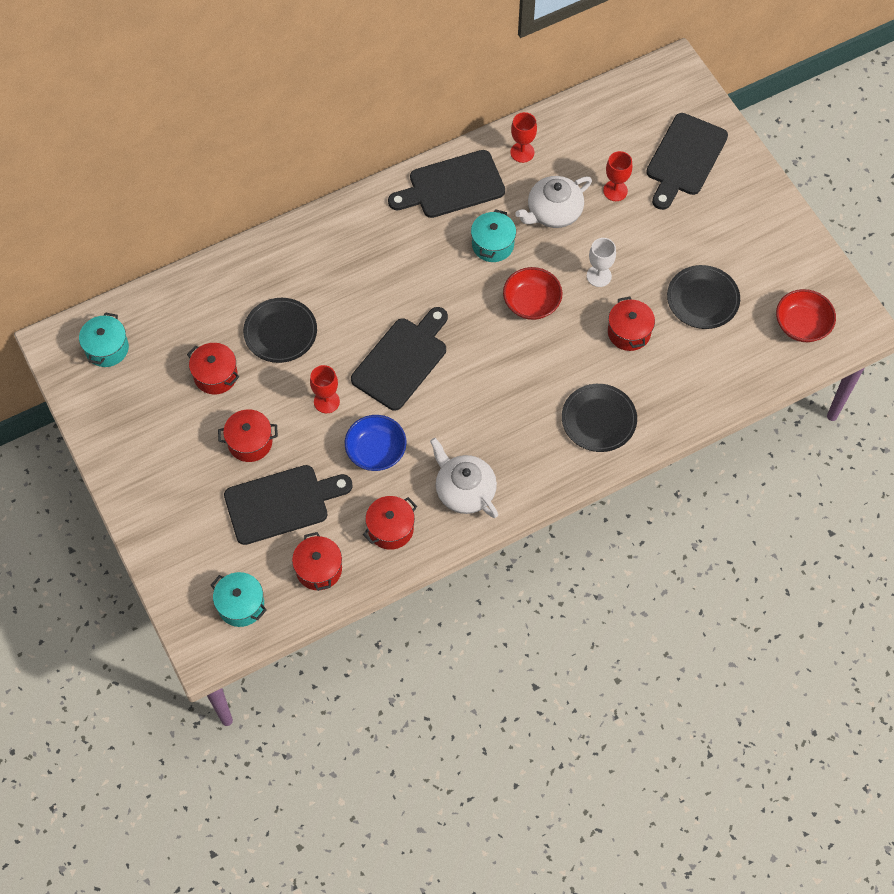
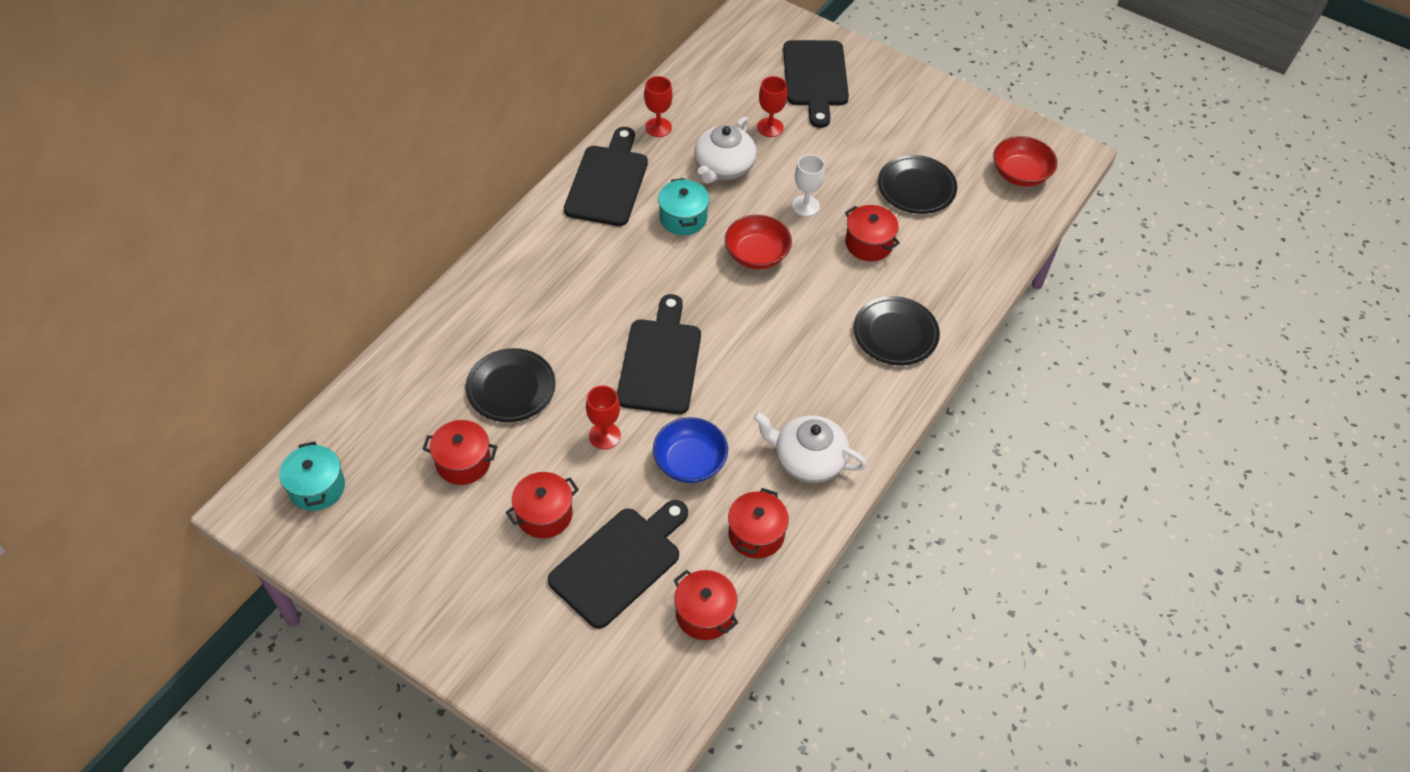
camera: 30 degrees left, 10 degrees down
turquoise pot [211,572,267,627] -> none
black cutting board [388,150,505,218] -> black cutting board turned 150 degrees clockwise [564,127,648,226]

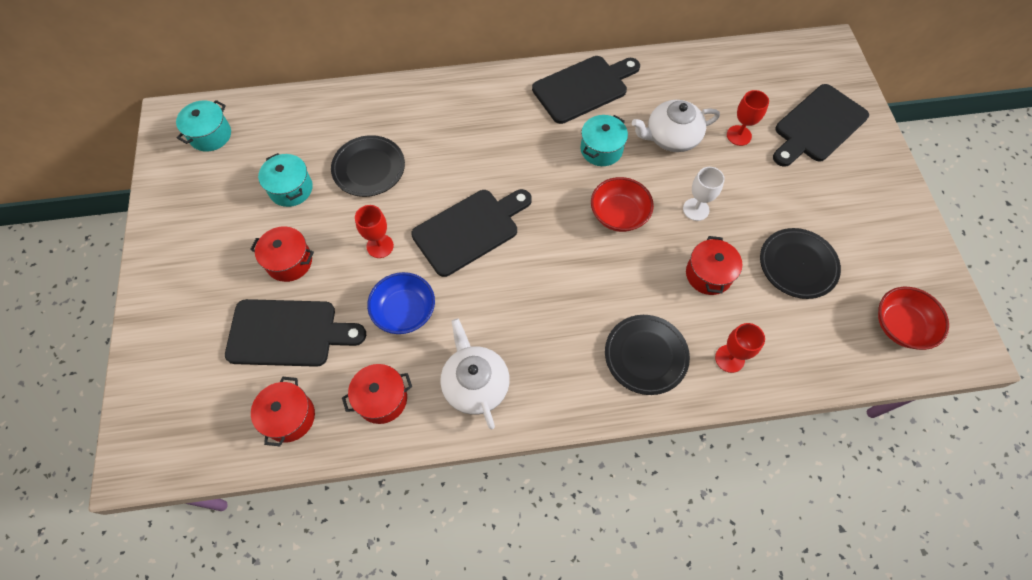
camera: 50 degrees right, 10 degrees up
red pot [423,420,498,485] -> turquoise pot [258,153,313,207]
red goblet [644,76,673,137] -> red goblet moved to [715,323,765,373]

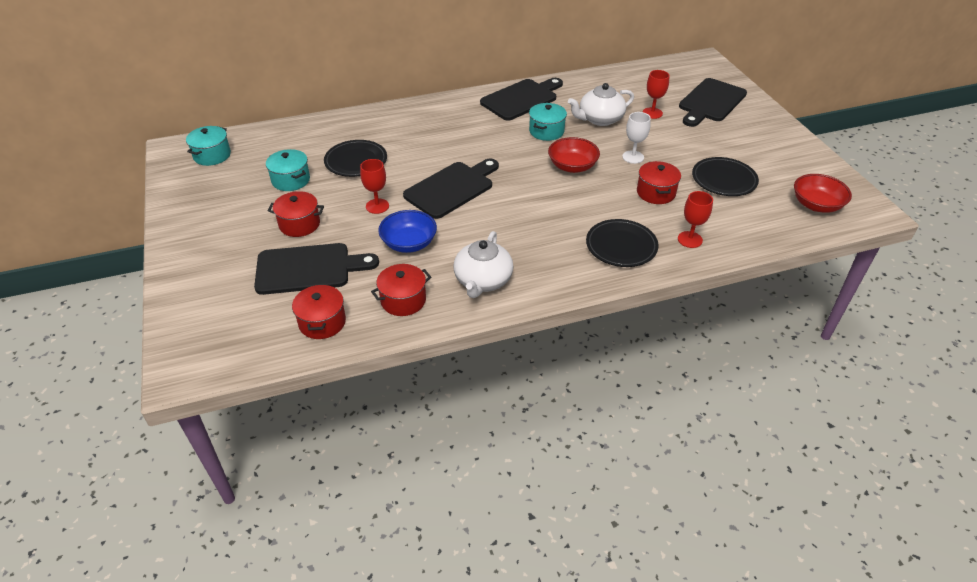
camera: 10 degrees left, 20 degrees down
white teapot [440,318,510,430] -> white teapot turned 135 degrees counterclockwise [453,231,513,298]

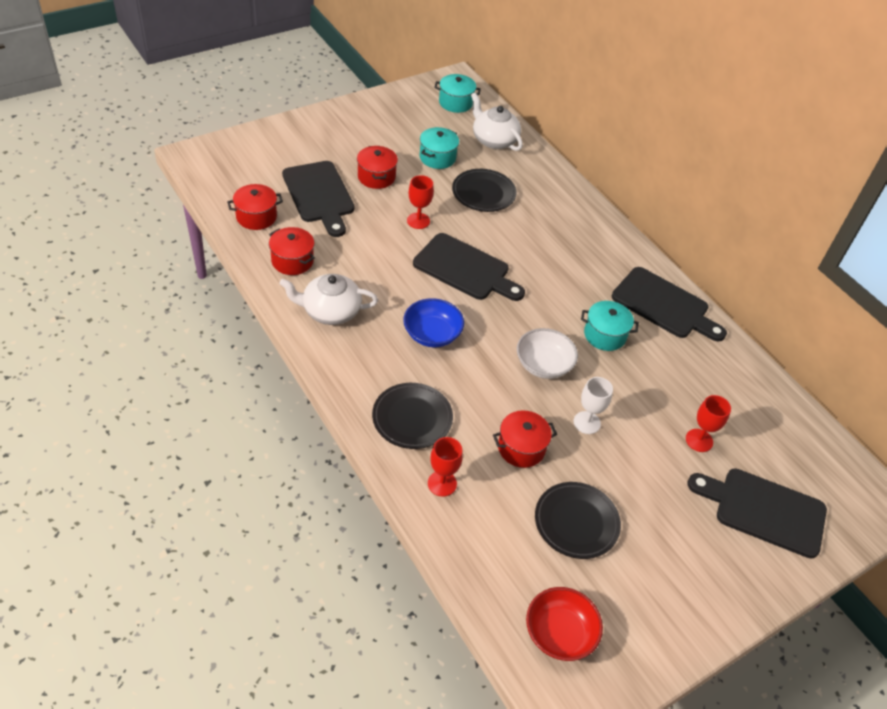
camera: 70 degrees right, 5 degrees up
blue bowl [378,210,437,253] -> blue bowl moved to [403,298,464,347]
red bowl [548,137,600,173] -> white bowl [517,328,578,379]
white teapot [568,83,634,126] -> white teapot moved to [471,92,523,151]

